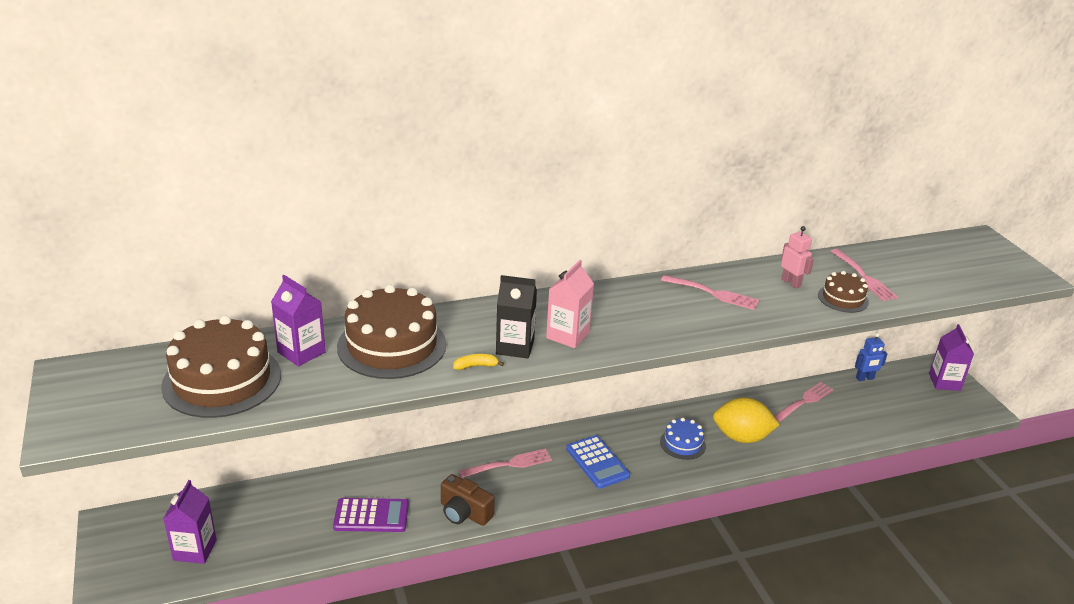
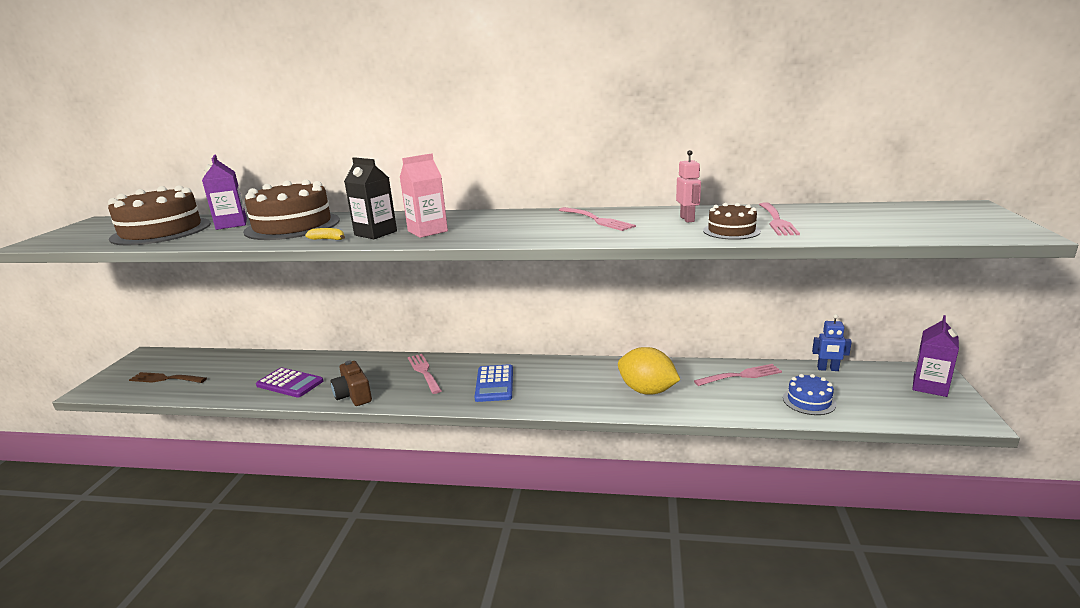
camera: 30 degrees right, 10 degrees down
purple carton [163,480,217,564] -> brown fork [129,372,207,383]
pink fork [459,448,552,478] -> pink fork turned 120 degrees counterclockwise [408,354,442,394]
blue cake [660,418,706,460] -> blue cake moved to [783,374,836,415]

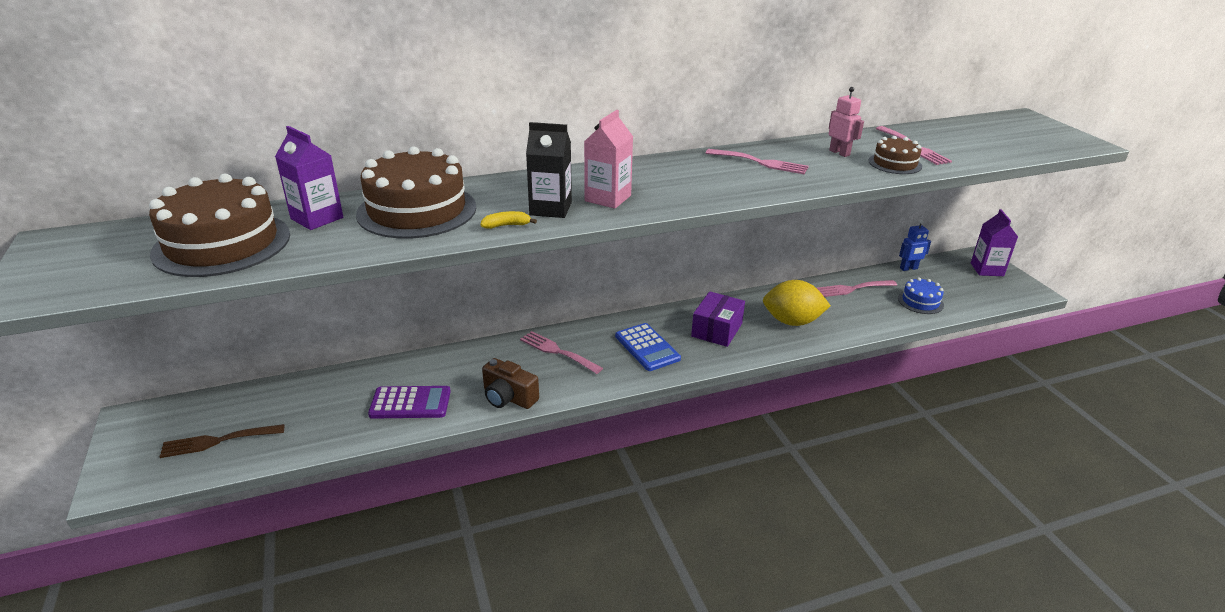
camera: 30 degrees left, 10 degrees up
pink fork [694,364,782,386] -> pink fork turned 150 degrees counterclockwise [817,280,897,297]
none -> purple box [691,291,745,347]

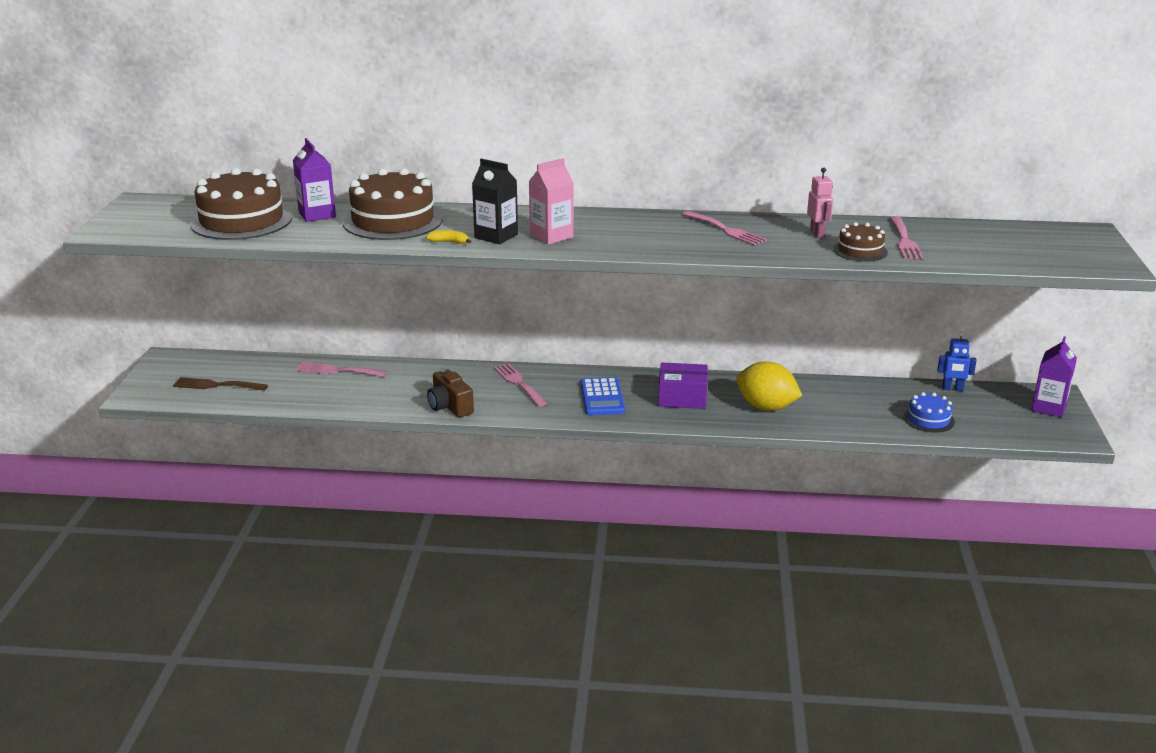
camera: 25 degrees right, 5 degrees down
purple calculator [368,386,451,419] -> none
purple box [691,291,745,347] -> purple box turned 45 degrees clockwise [658,363,708,409]
pink fork [817,280,897,297] -> pink fork moved to [295,362,387,377]

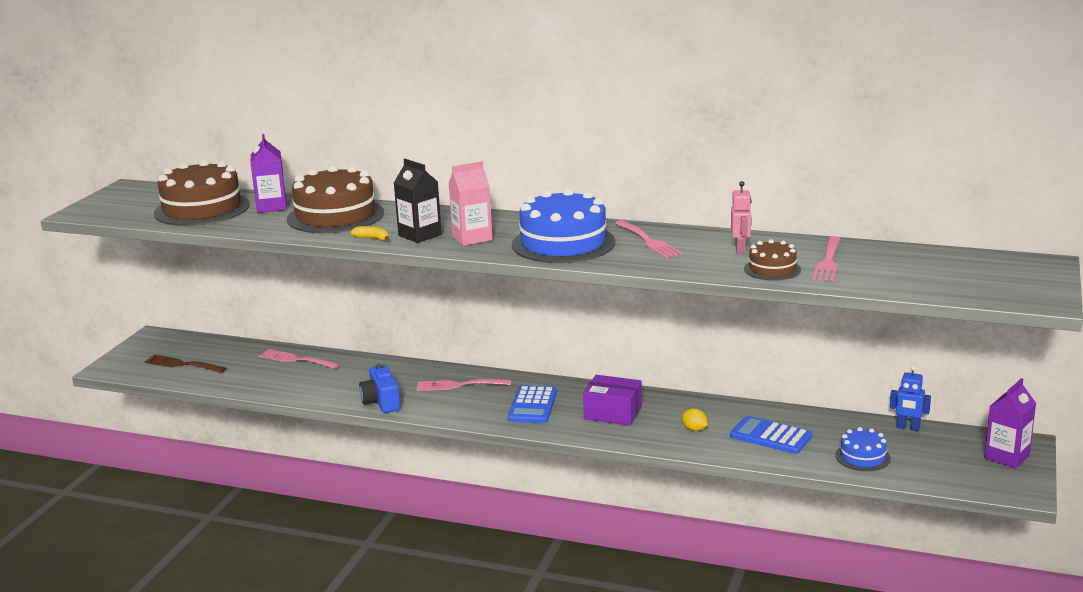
camera: 15 degrees right, 5 degrees down
brown camera [427,369,474,418] -> blue camera [359,364,400,413]
pink fork [494,363,547,407] -> pink fork turned 75 degrees counterclockwise [416,379,511,391]
yellow lemon [736,361,802,411] -> yellow lemon [682,408,708,431], size x0.43
none -> blue cake [512,189,615,263]
none -> blue calculator [730,416,812,454]

